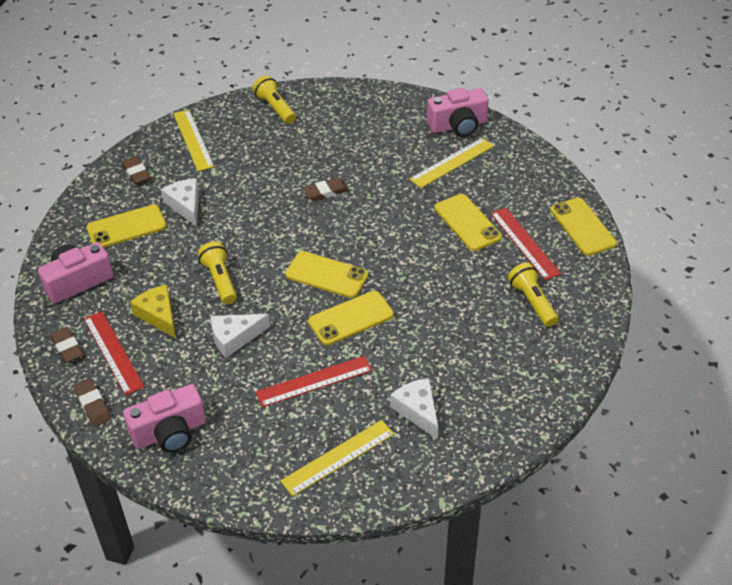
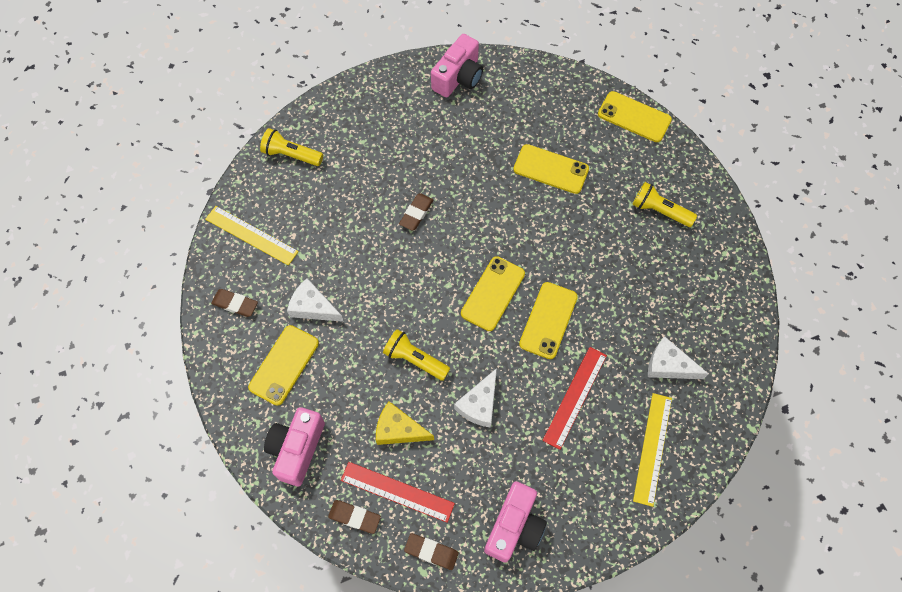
camera: 40 degrees left, 20 degrees up
yellow phone [285,251,368,298] -> yellow phone turned 45 degrees counterclockwise [461,256,525,331]
yellow ruler [409,138,494,188] -> none
red ruler [490,208,561,280] -> none

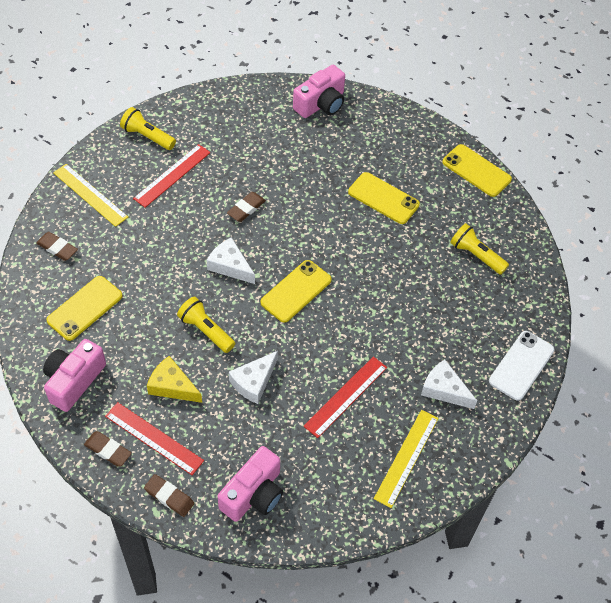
camera: 10 degrees right, 10 degrees down
white cheese [287,278,344,322] -> white cheese moved to [207,237,255,284]
yellow phone [519,282,578,359] -> none
none -> red ruler [133,144,211,208]
none -> white phone [489,331,554,401]

